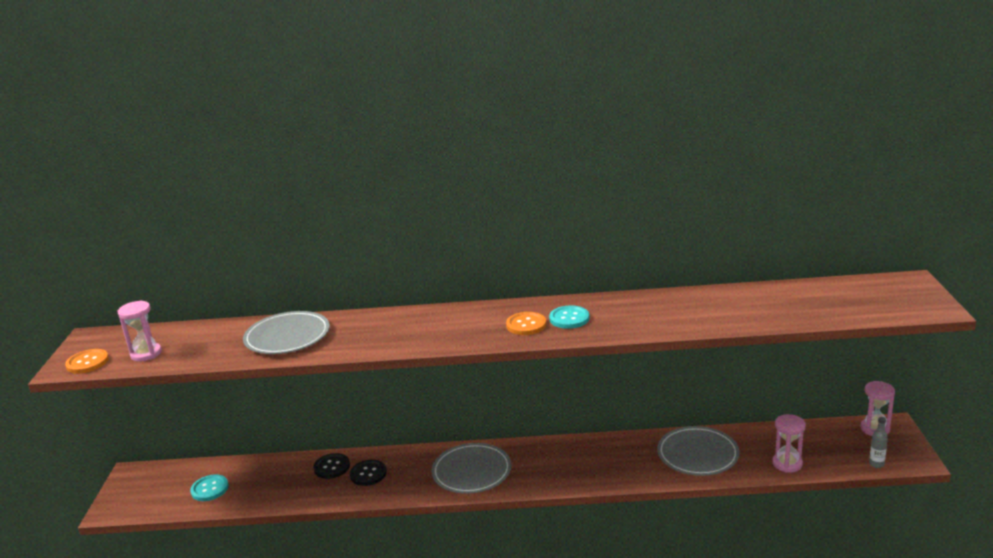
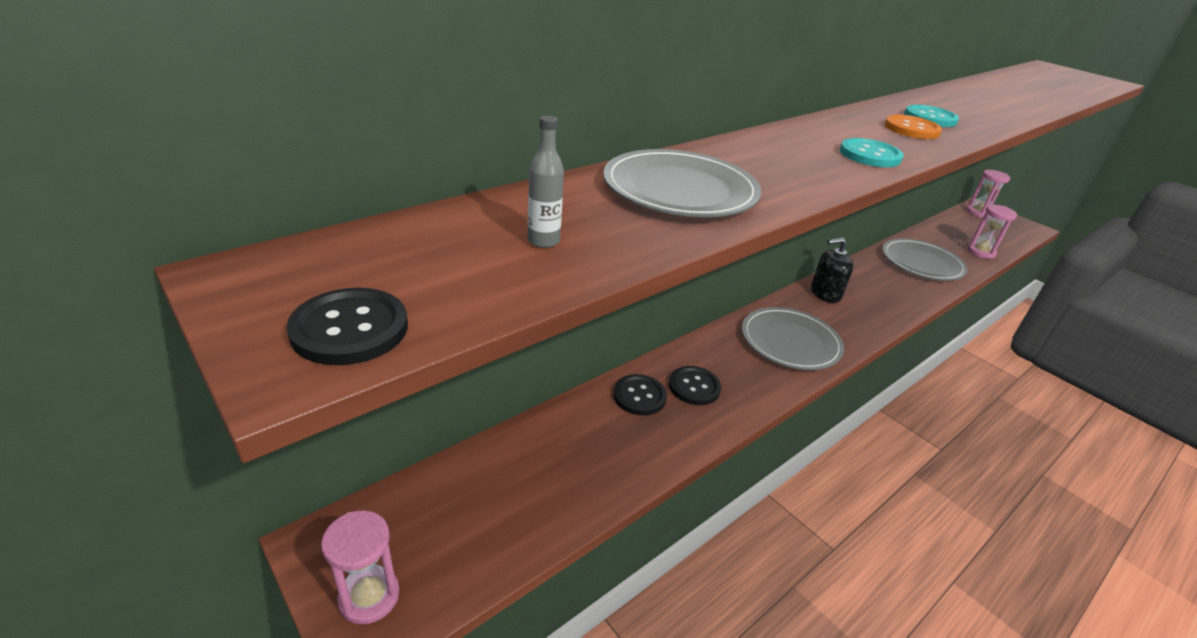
camera: 45 degrees left, 10 degrees up
orange button [65,349,109,374] -> black button [286,288,408,365]
pink hourglass [118,300,162,362] -> pink hourglass moved to [321,510,400,624]
turquoise button [190,474,229,501] -> turquoise button moved to [840,138,904,167]
grey bottle [869,417,888,468] -> grey bottle moved to [528,115,564,248]
none -> black soap dispenser [811,237,854,303]

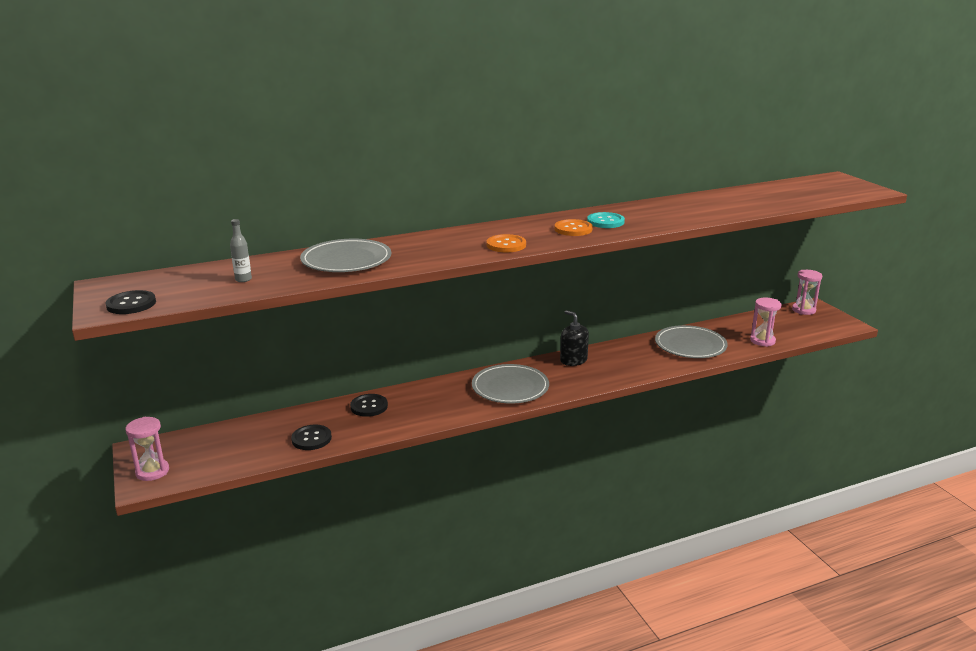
camera: 20 degrees right, 10 degrees down
black button [669,366,721,405] -> black button moved to [291,425,332,450]
black soap dispenser [811,237,854,303] -> black soap dispenser turned 45 degrees clockwise [560,310,589,366]
turquoise button [840,138,904,167] -> orange button [486,234,526,252]

